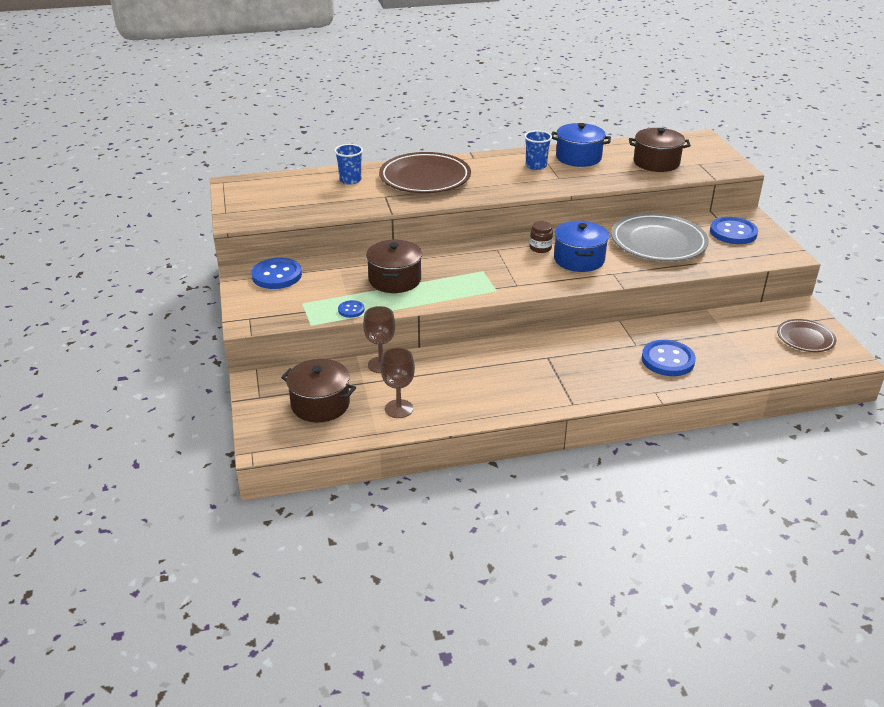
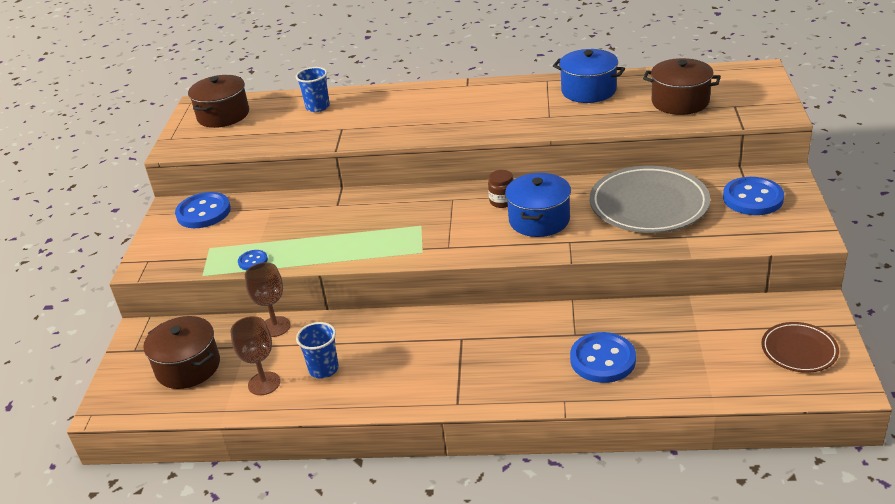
camera: 20 degrees right, 0 degrees up
brown pot [366,240,422,293] -> brown pot moved to [188,75,249,128]
brown plate [379,152,471,193] -> none
blue cup [524,130,552,170] -> blue cup moved to [296,322,339,379]

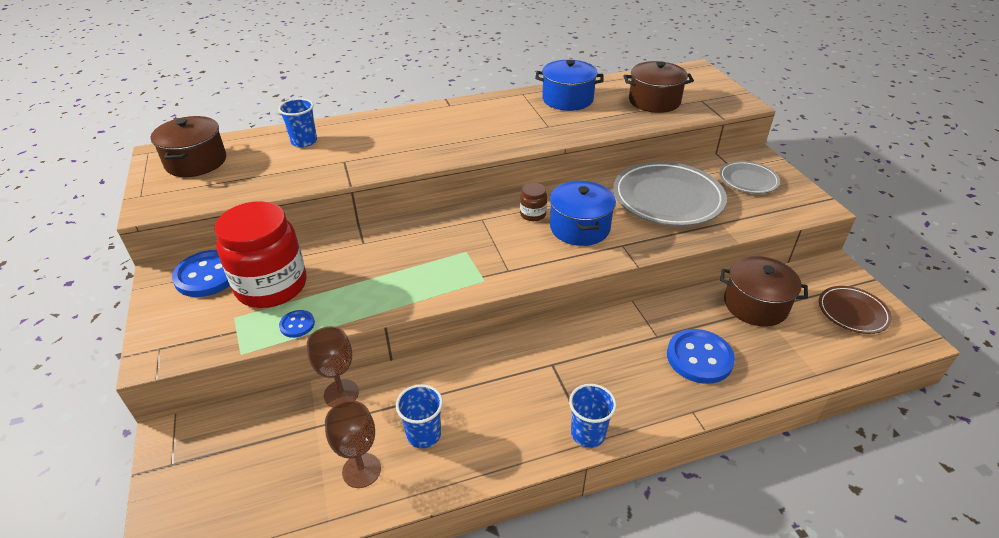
camera: 25 degrees left, 5 degrees up
brown pot [143,316,220,389] -> brown pot moved to [720,256,808,326]
blue button [723,177,784,215] -> grey plate [719,161,780,194]
none -> red jar [215,201,307,308]
none -> blue cup [569,384,617,448]

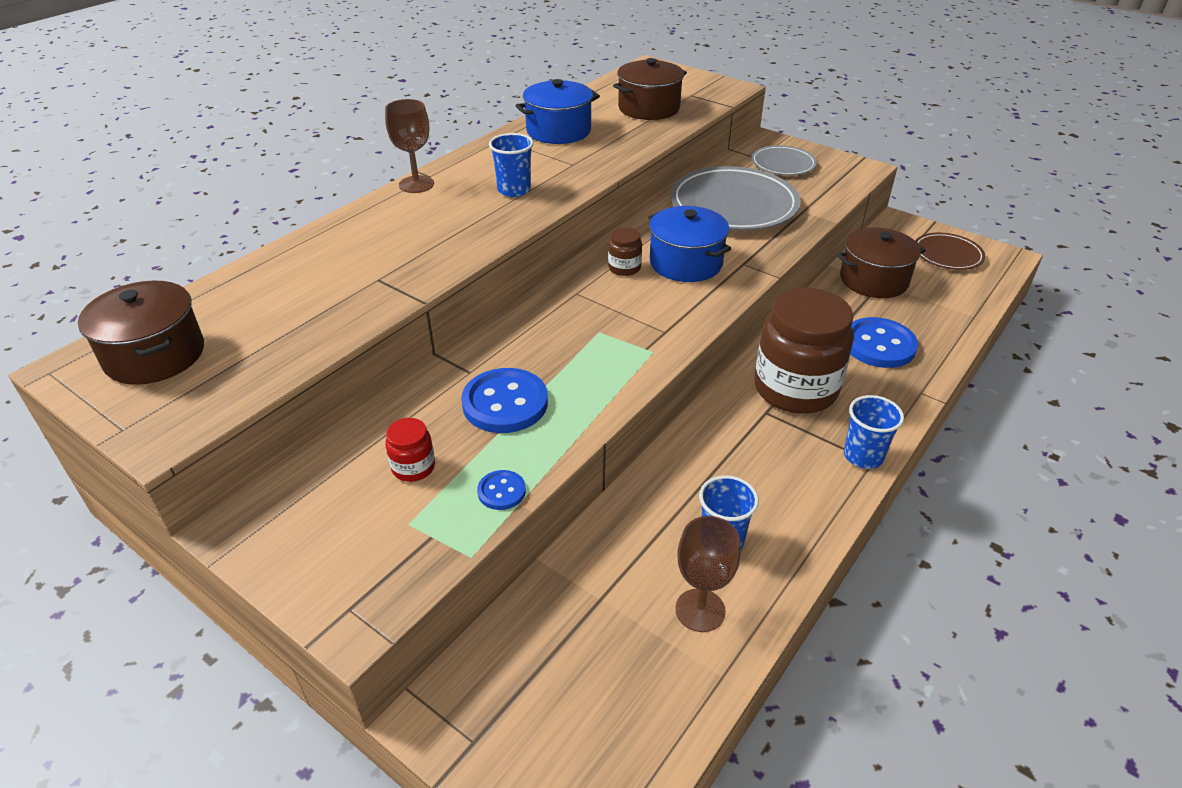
camera: 35 degrees left, 0 degrees up
blue button [172,250,230,297] -> blue button moved to [461,368,548,433]
red jar [215,201,307,308] -> red jar [386,418,435,482], size x0.42
blue cup [278,98,317,147] -> blue cup moved to [489,133,534,197]
brown goblet [307,326,359,407] -> brown goblet moved to [385,99,434,193]
none -> brown jar [754,288,854,414]

